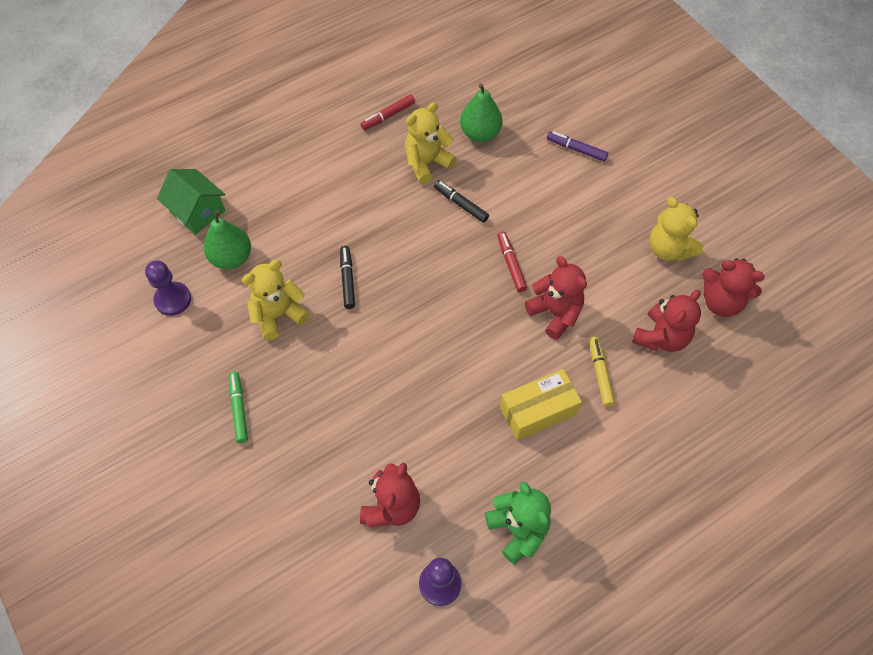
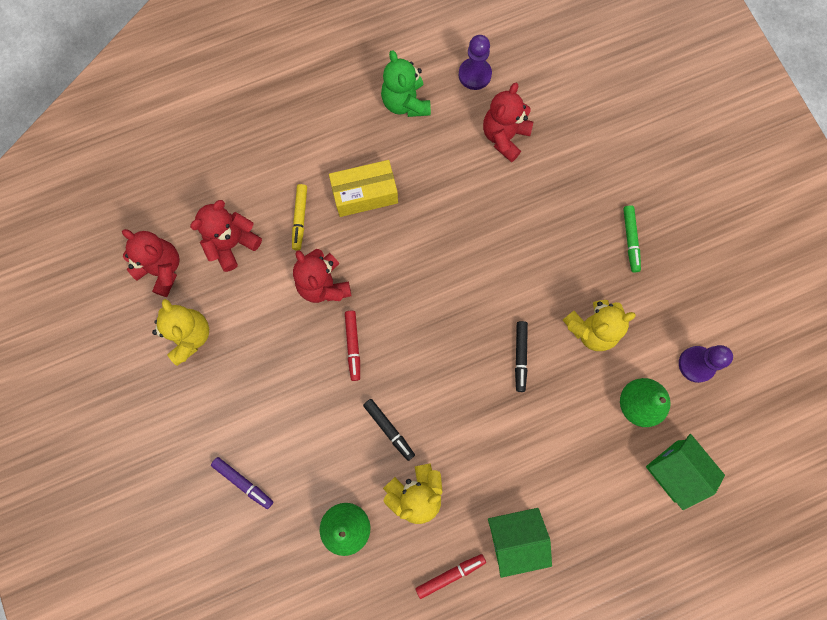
camera: 170 degrees left, 15 degrees up
none -> green house [488,508,552,578]

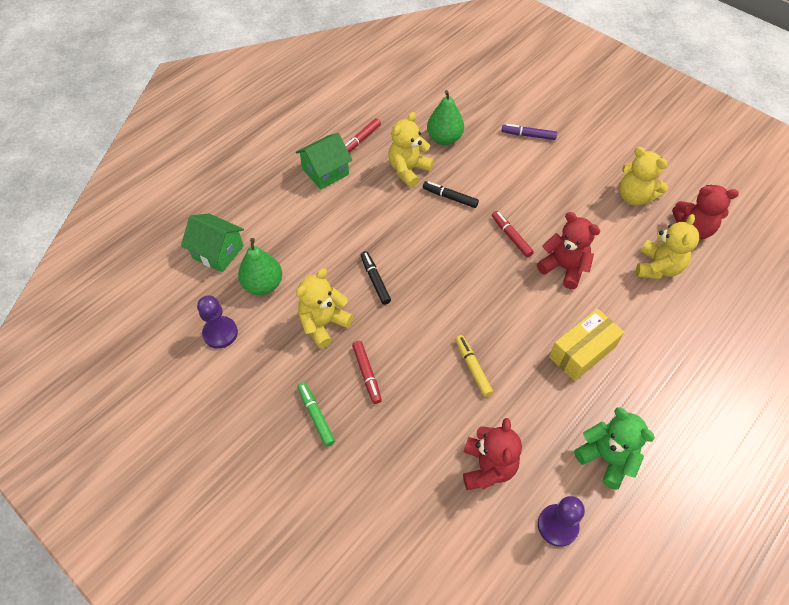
camera: 155 degrees right, 20 degrees down
red teddy bear [190,200,262,272] -> yellow teddy bear [636,214,699,279]
yellow marker [292,184,307,250] -> yellow marker moved to [455,335,493,397]
none -> red marker [352,341,382,404]

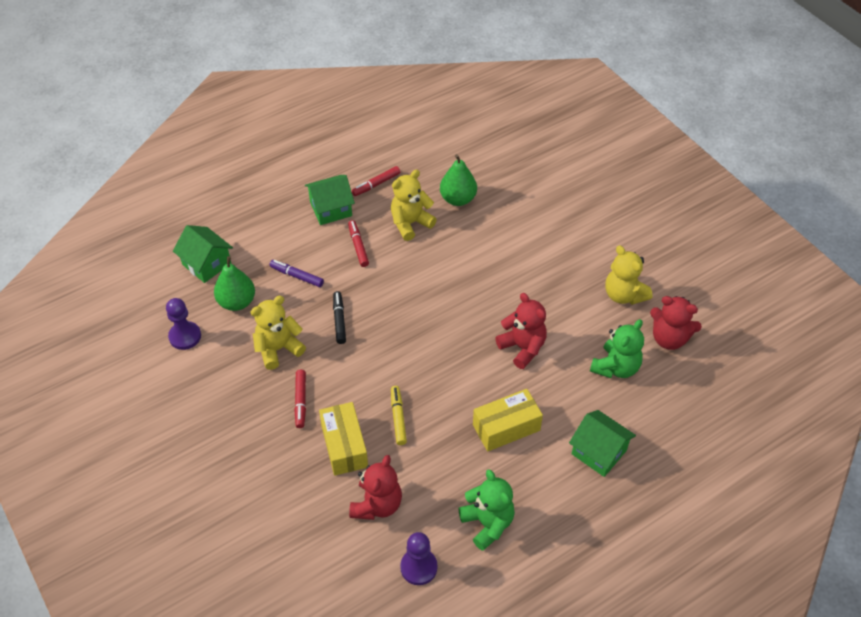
camera: 15 degrees right, 5 degrees down
green marker [297,382,335,447] -> none
black marker [423,181,479,208] -> none
red marker [492,211,534,258] -> red marker moved to [348,220,369,267]
purple marker [501,124,557,140] -> purple marker moved to [269,260,324,287]
yellow teddy bear [636,214,699,279] -> green teddy bear [590,319,644,378]
none -> yellow box [319,402,368,476]
none -> green house [569,410,636,477]

